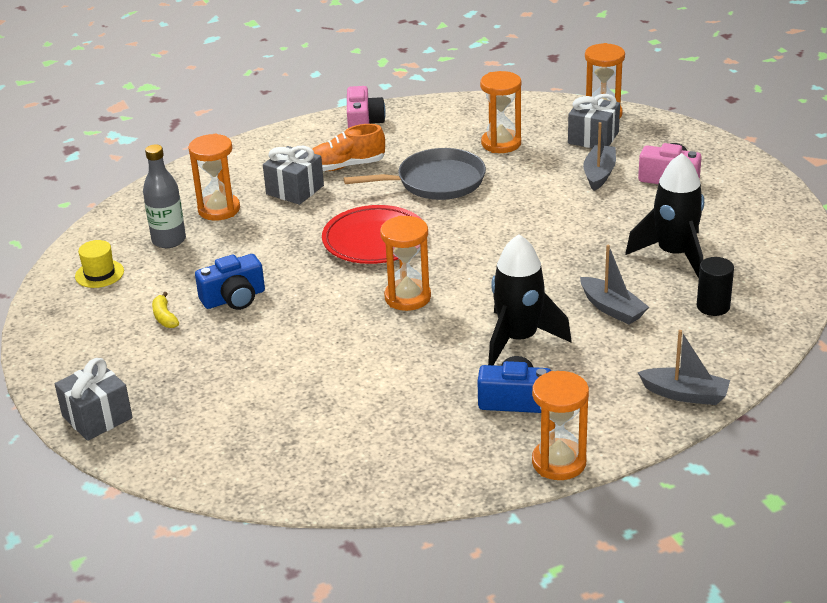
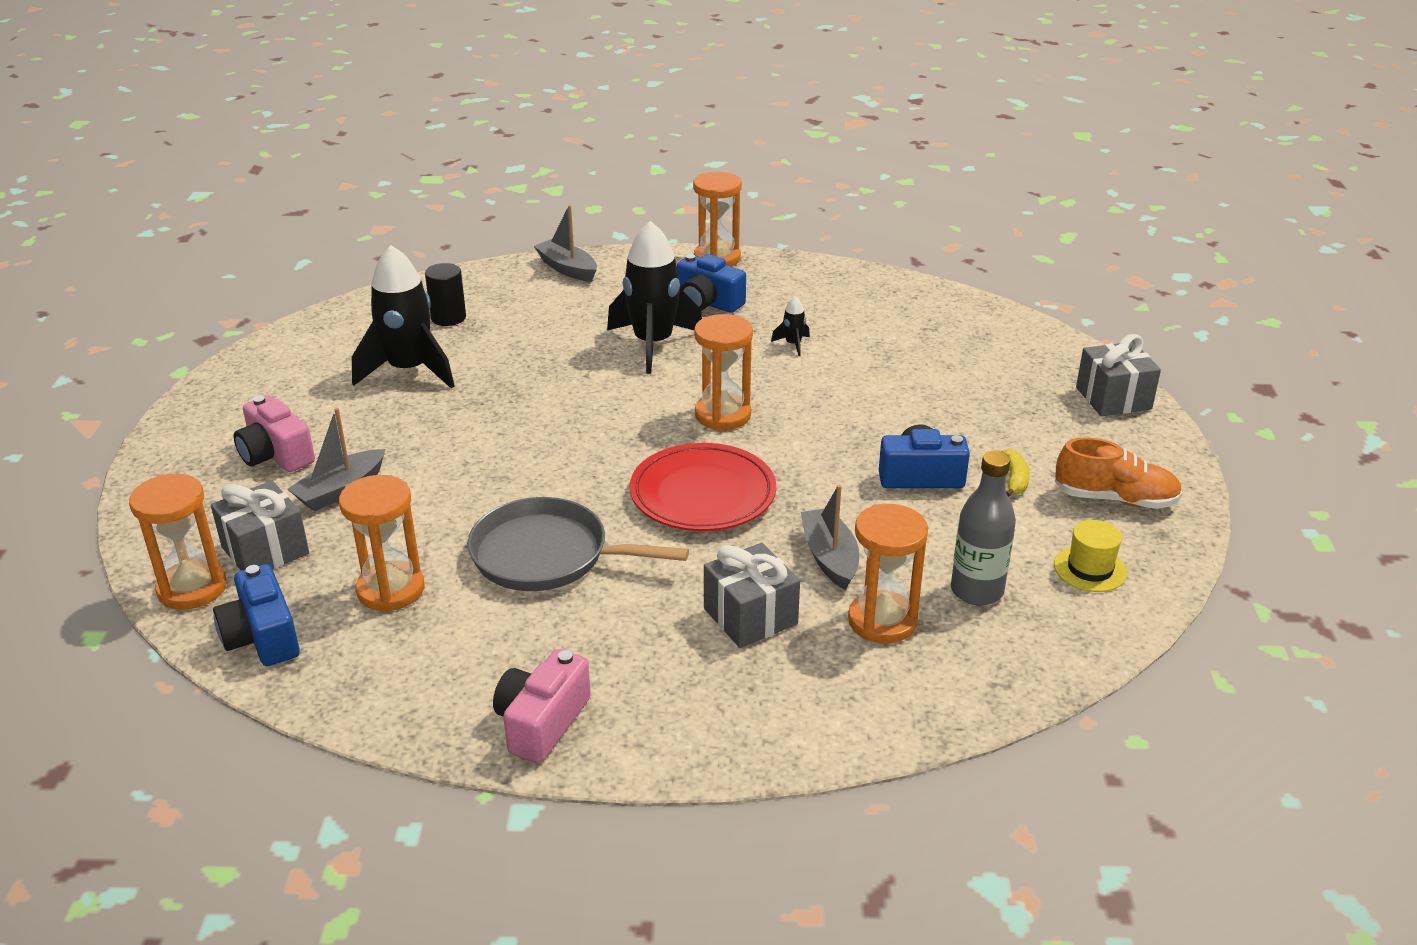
camera: 155 degrees left, 0 degrees up
orange shoe [312,124,385,171] -> orange shoe moved to [1055,437,1182,509]
grey boat [580,245,649,325] -> grey boat moved to [801,485,859,590]
none -> blue camera [213,564,300,666]
none -> black rocket [771,296,810,356]

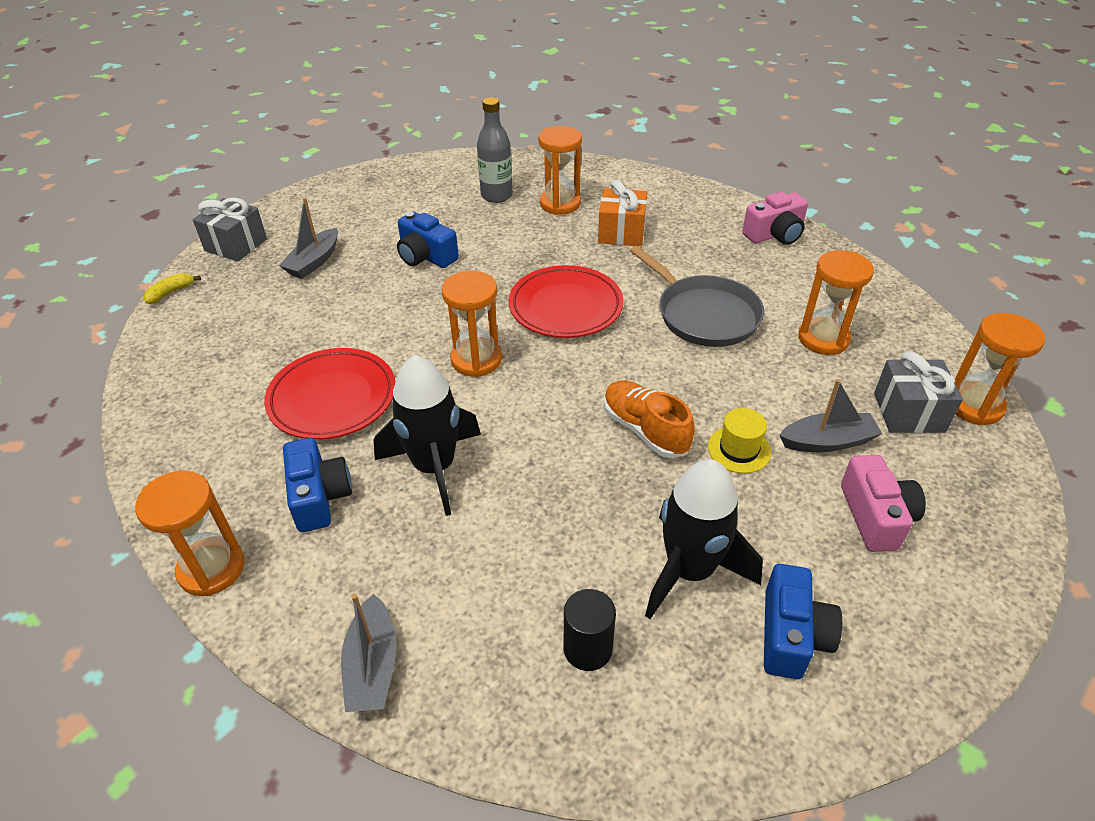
camera: 140 degrees left, 10 degrees up
blue camera [213,564,300,666] -> blue camera moved to [764,564,842,679]
grey gift [704,543,800,648] -> orange gift [598,180,647,246]
black rocket [771,296,810,356] -> red plate [264,348,395,440]
grey boat [801,485,859,590] -> grey boat moved to [279,198,338,279]
yellow banana [1001,449,1030,497] -> yellow banana moved to [143,273,201,304]
yellow hat [1054,520,1127,592] -> yellow hat moved to [708,408,771,473]
orange shoe [1055,437,1182,509] -> orange shoe moved to [604,380,695,458]

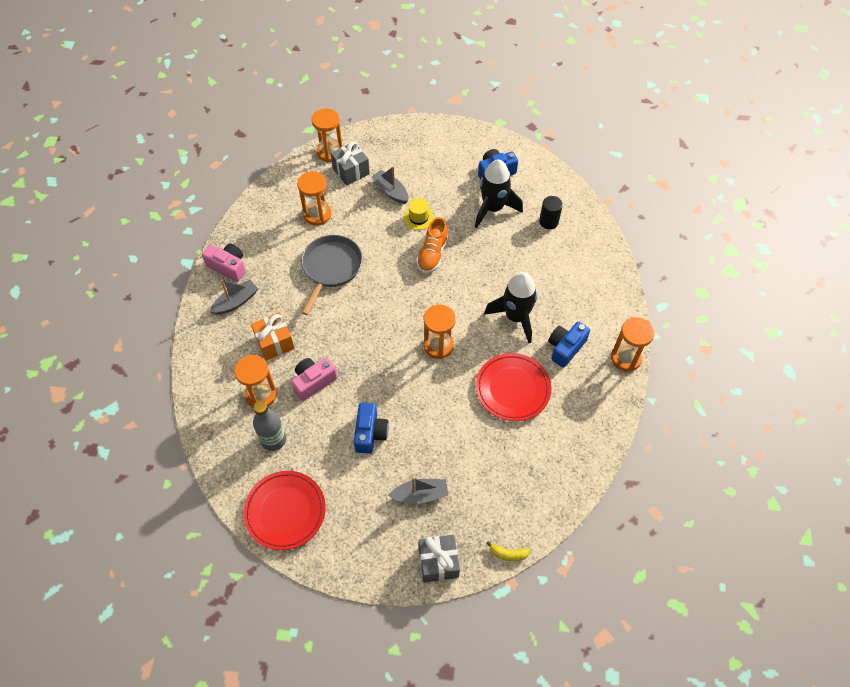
camera: 125 degrees left, 15 degrees up
grey boat [341,594,397,712] -> grey boat moved to [210,279,258,315]
red plate [508,265,623,338] -> red plate moved to [243,471,326,550]
pink camera [841,455,926,552] -> pink camera moved to [291,358,337,401]

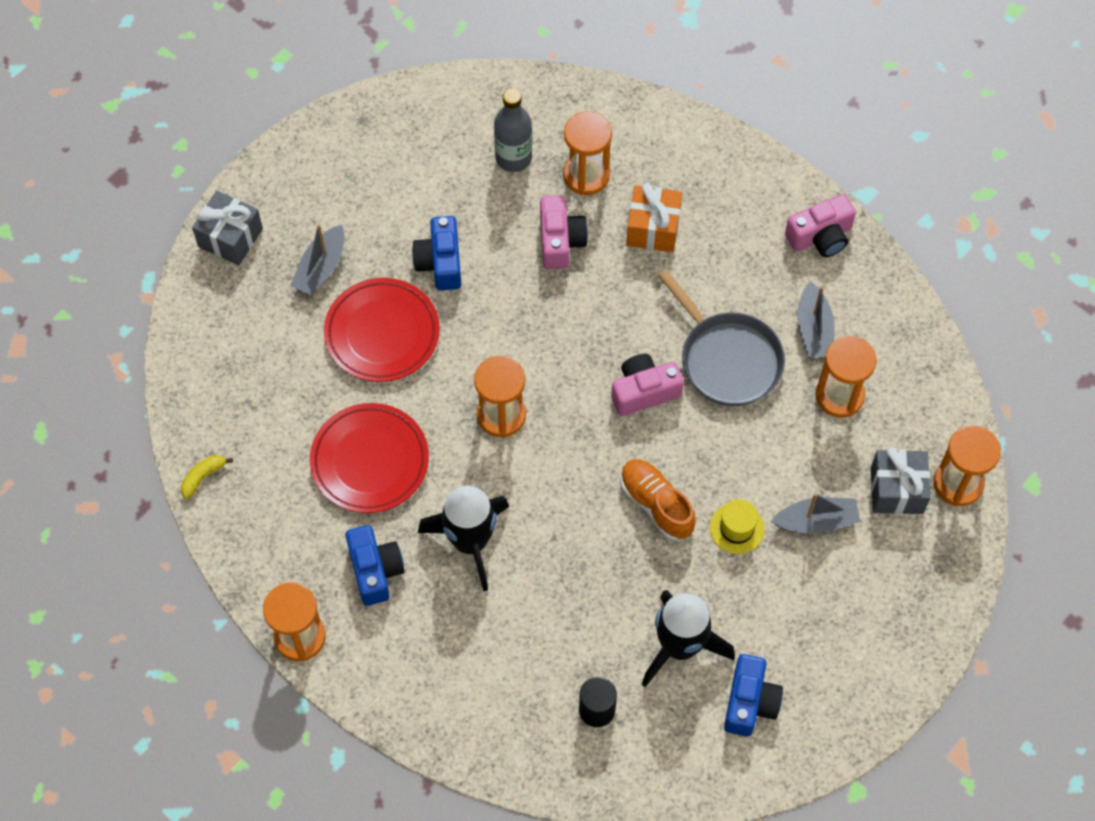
camera: 125 degrees right, 5 degrees up
grey boat [210,279,258,315] -> grey boat moved to [798,281,835,358]
red plate [243,471,326,550] -> red plate moved to [324,278,440,382]
blue camera [354,403,389,454] -> blue camera turned 45 degrees clockwise [412,216,461,291]
yellow banana [486,541,530,561] -> yellow banana moved to [181,455,233,500]
none -> pink camera [611,354,684,416]

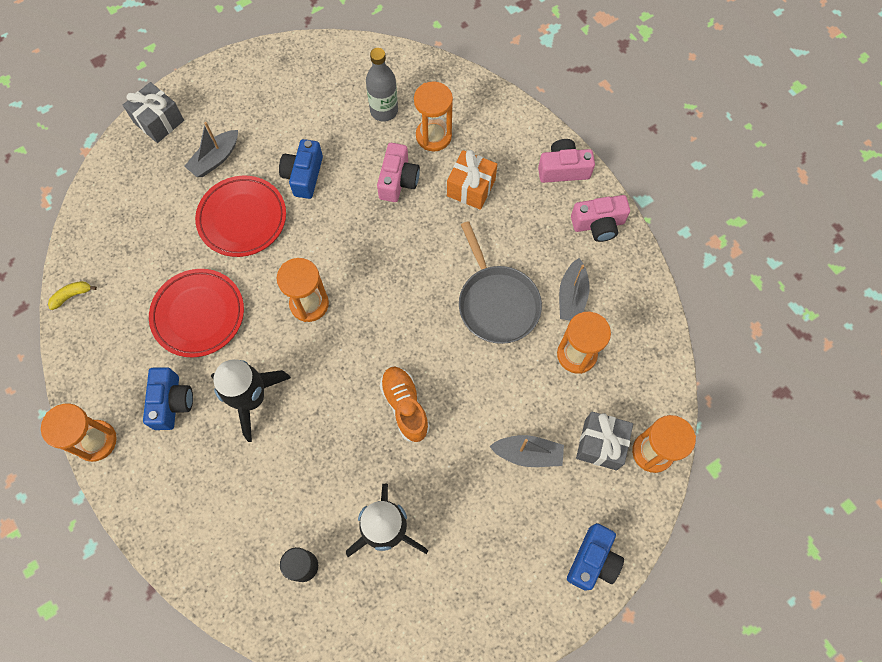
camera: 15 degrees right, 5 degrees up
pink camera [611,354,684,416] -> pink camera moved to [538,139,595,183]
yellow hat [710,499,765,554] -> none
blue camera [724,654,783,737] -> blue camera moved to [567,523,624,591]

